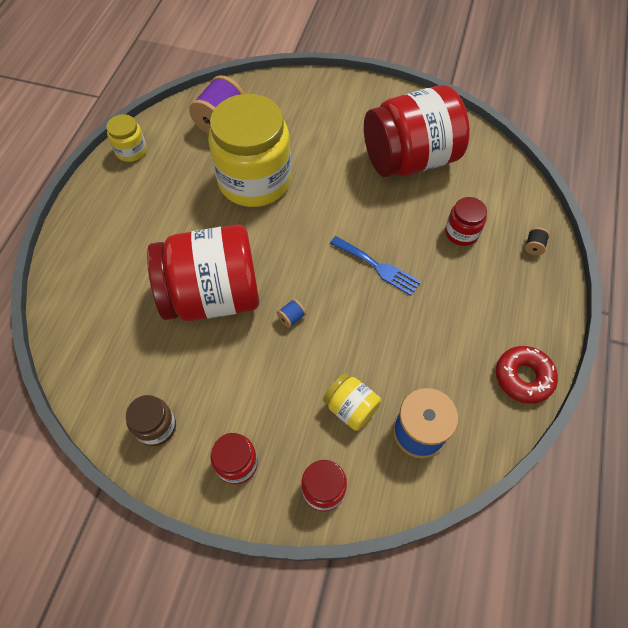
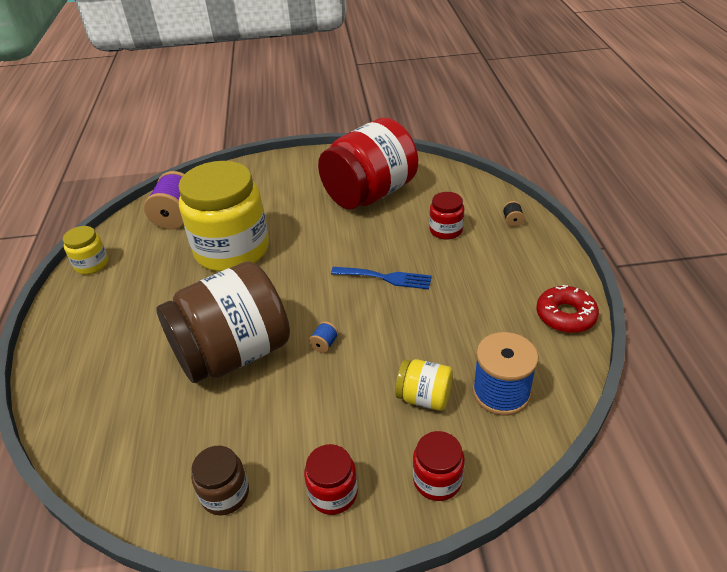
camera: 20 degrees left, 20 degrees down
red jar [147,224,259,321] -> brown jar [156,261,290,383]

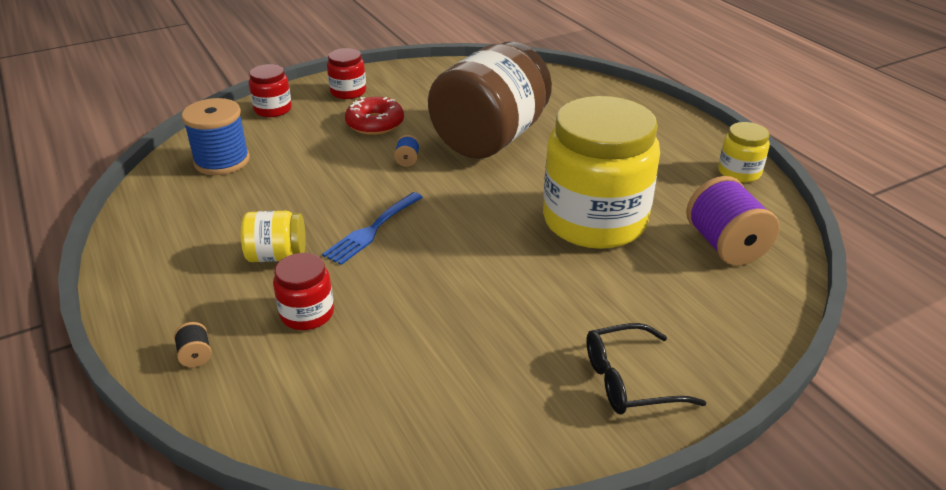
camera: 155 degrees right, 5 degrees down
brown jar [191,446,249,516] -> none
red jar [318,118,418,209] -> none
blue fork [331,267,432,289] -> blue fork turned 45 degrees counterclockwise [322,192,423,265]
yellow jar [395,359,453,411] -> yellow jar moved to [241,211,306,262]
red donut [536,285,599,333] -> red donut moved to [345,97,404,135]
none -> black glasses [586,323,706,415]

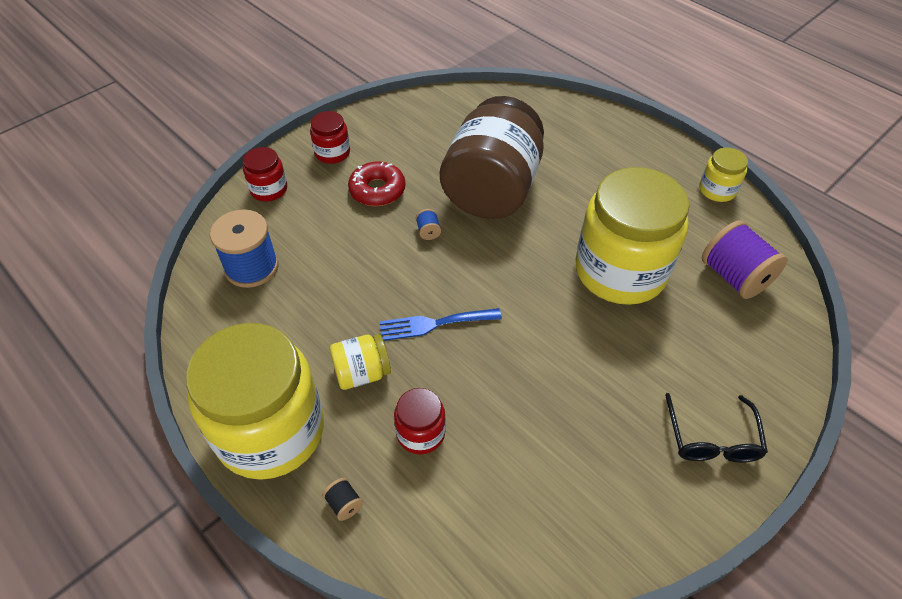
camera: 15 degrees left, 15 degrees up
blue fork [322,192,423,265] -> blue fork turned 60 degrees clockwise [379,308,502,341]
black glasses [586,323,706,415] -> black glasses turned 60 degrees counterclockwise [665,393,768,463]
none -> yellow jar [186,323,324,480]

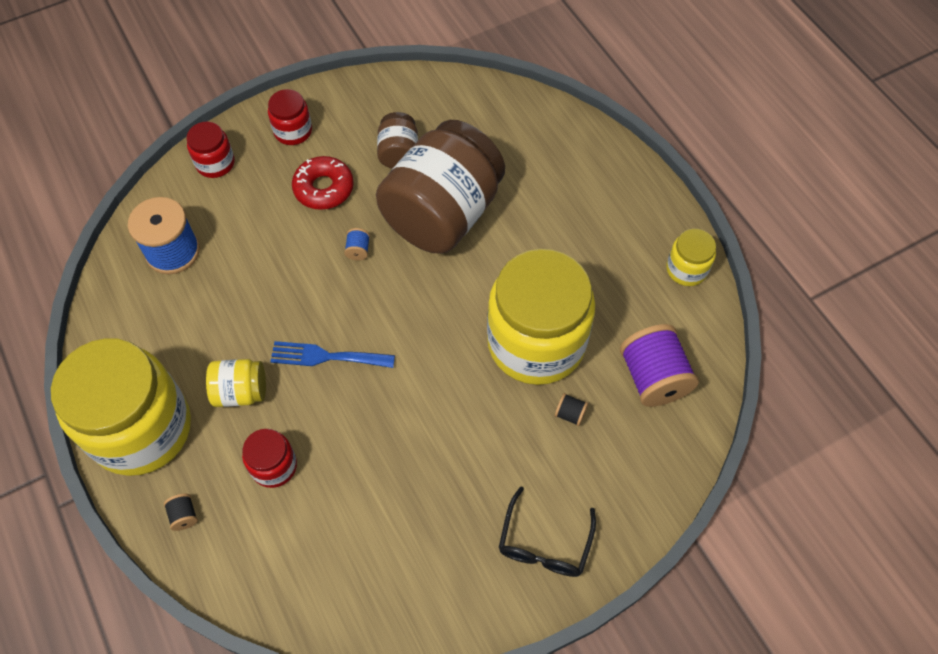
camera: 15 degrees right, 10 degrees up
none -> brown jar [377,112,418,169]
none -> black spool [555,393,588,426]

